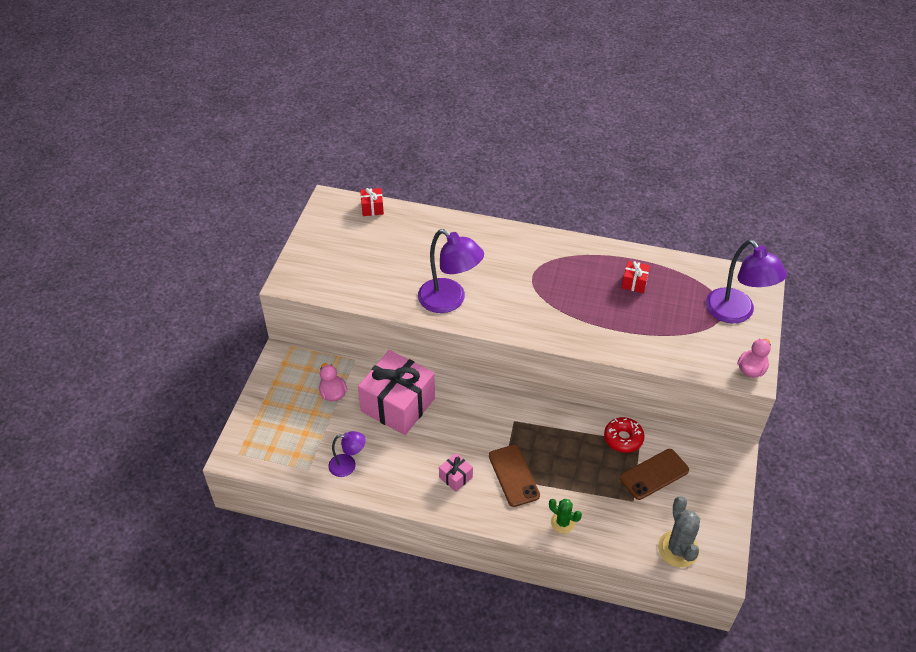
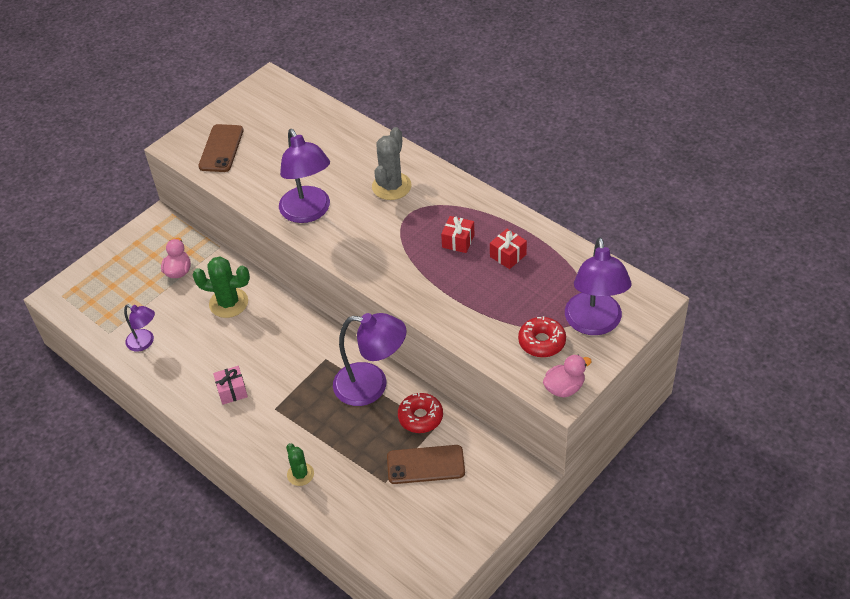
camera: 30 degrees right, 0 degrees up
pink gift [358,350,435,435] -> green cactus [193,256,250,318]
red gift [360,188,384,216] -> red gift moved to [441,216,474,253]
brown phone [489,445,540,507] -> brown phone moved to [198,124,244,172]
grey cactus [658,496,700,567] -> grey cactus moved to [372,127,412,200]
none -> purple lamp [333,313,407,406]
none -> red donut [518,316,566,357]

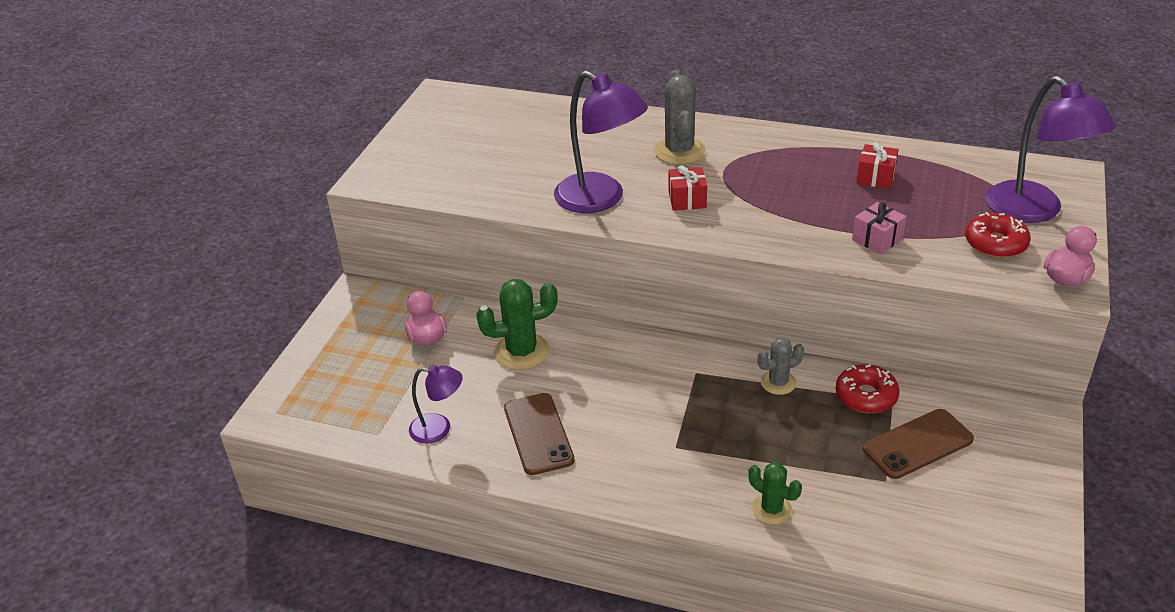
camera: 25 degrees left, 10 degrees down
brown phone [198,124,244,172] -> brown phone moved to [504,393,574,475]
pink gift [213,366,248,405] -> pink gift moved to [852,202,907,254]
purple lamp [333,313,407,406] -> grey cactus [757,338,804,395]
red gift [441,216,474,253] -> red gift moved to [669,165,707,211]

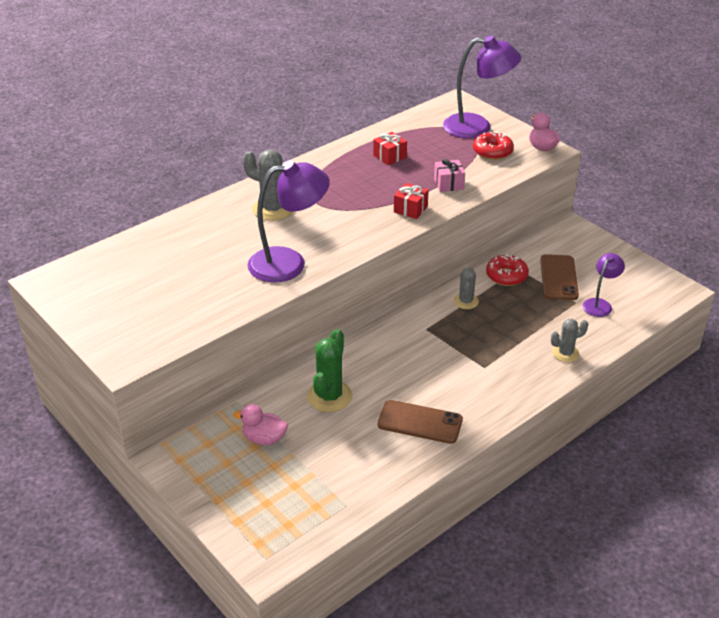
camera: 60 degrees left, 0 degrees up
purple lamp [409,365,463,444] -> purple lamp moved to [583,253,625,317]
red gift [669,165,707,211] -> red gift moved to [394,183,429,219]
green cactus [748,462,802,524] -> grey cactus [551,319,588,362]

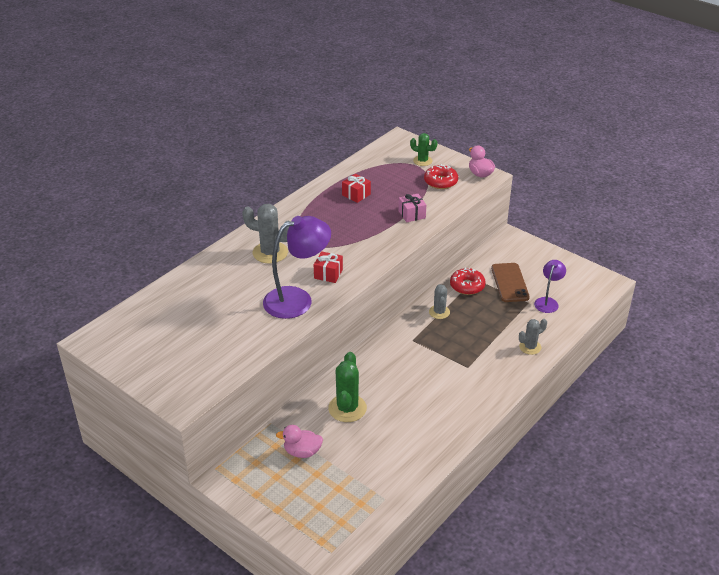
camera: 10 degrees left, 0 degrees up
brown phone [378,400,463,444] -> none
red gift [394,183,429,219] -> red gift moved to [314,251,343,283]
purple lamp [443,36,521,138] -> green cactus [410,133,438,166]

